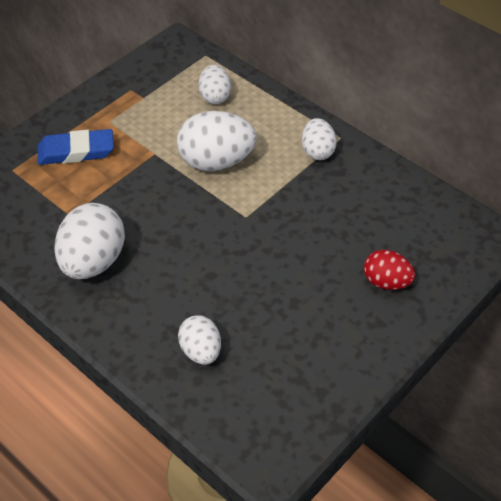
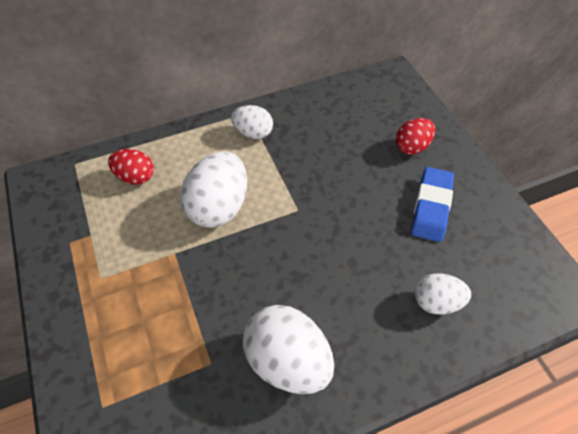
camera: 65 degrees left, 5 degrees up
blue eraser [37,129,114,165] -> blue eraser moved to [411,167,454,242]
white egg [198,65,231,104] -> red egg [108,149,154,185]

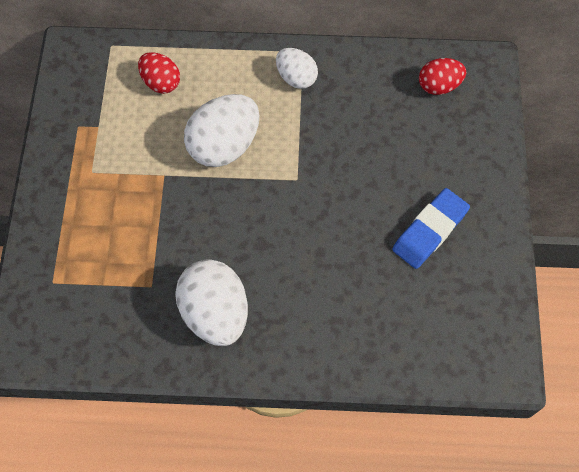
camera: 25 degrees right, 10 degrees up
red egg [396,118,435,155] -> red egg moved to [419,58,466,95]
white egg [415,273,471,315] -> none

